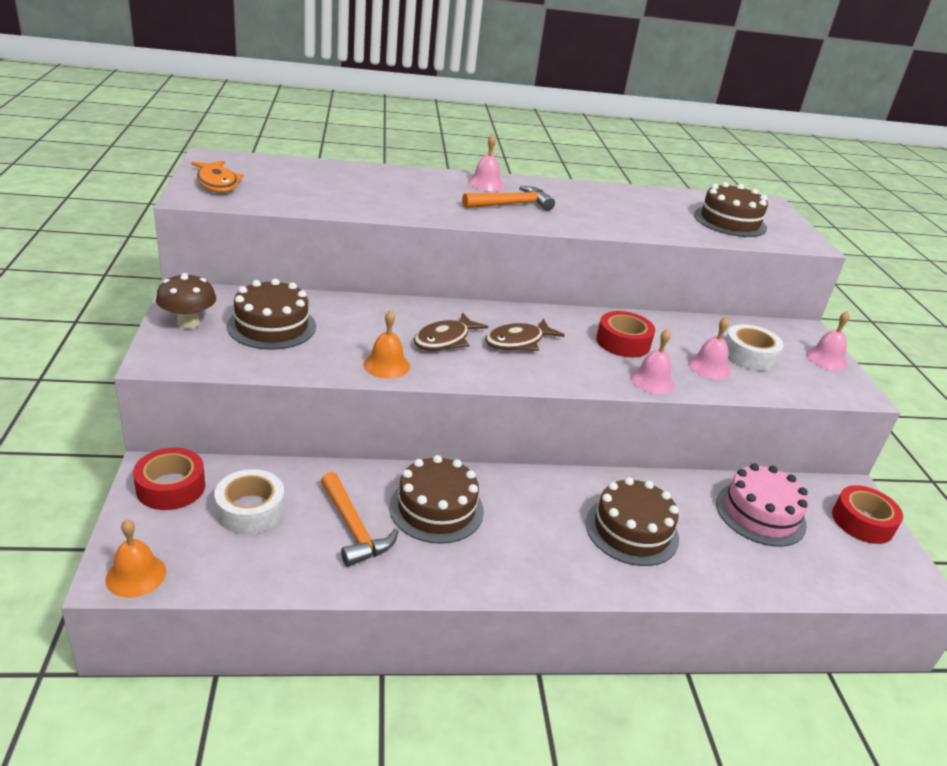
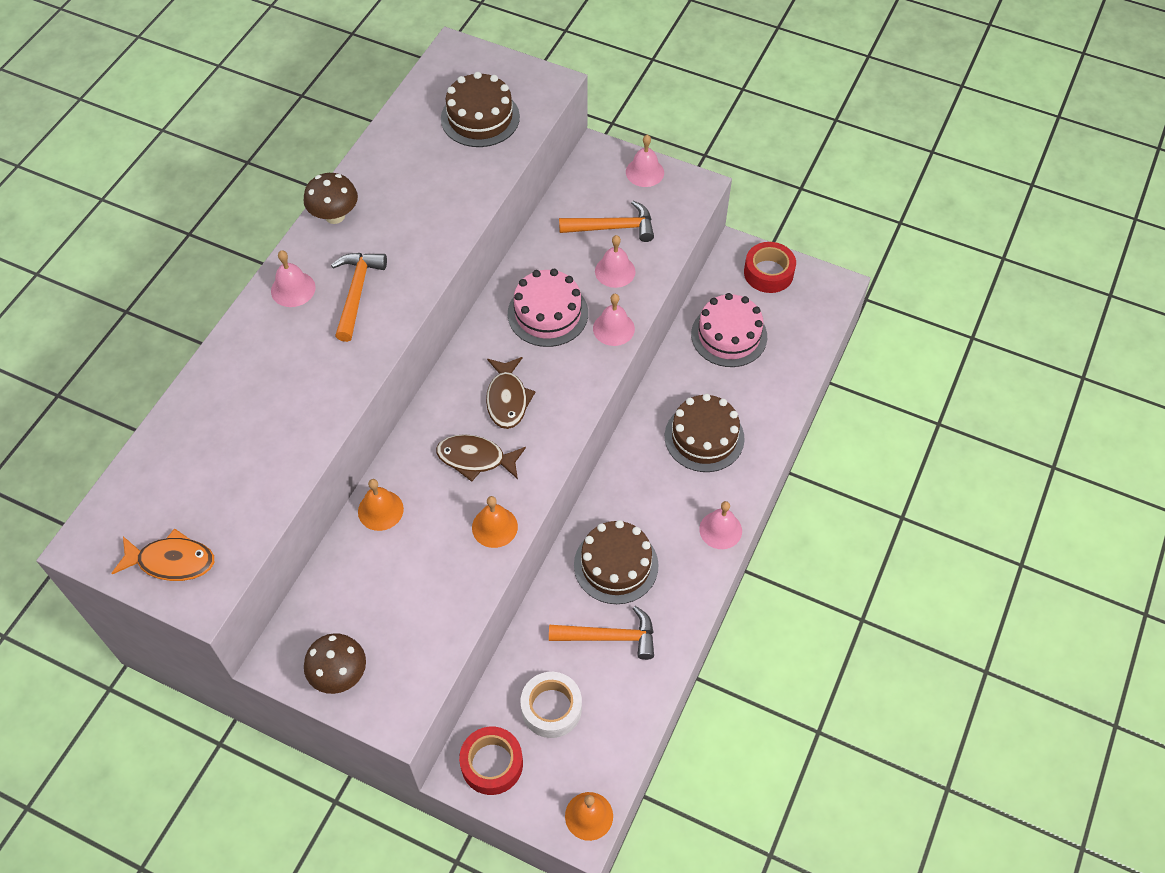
camera: 55 degrees left, 25 degrees up
brown cake [227,279,316,350] -> none
brown fish [414,312,488,351] -> brown fish turned 120 degrees clockwise [436,434,526,482]
red tape [596,311,655,357] -> pink cake [508,269,588,347]
white tape [725,324,784,371] -> orange hammer [559,200,654,242]
none -> brown mushroom [304,173,358,224]
none -> orange bell [358,479,404,531]
none -> pink bell [699,501,742,549]

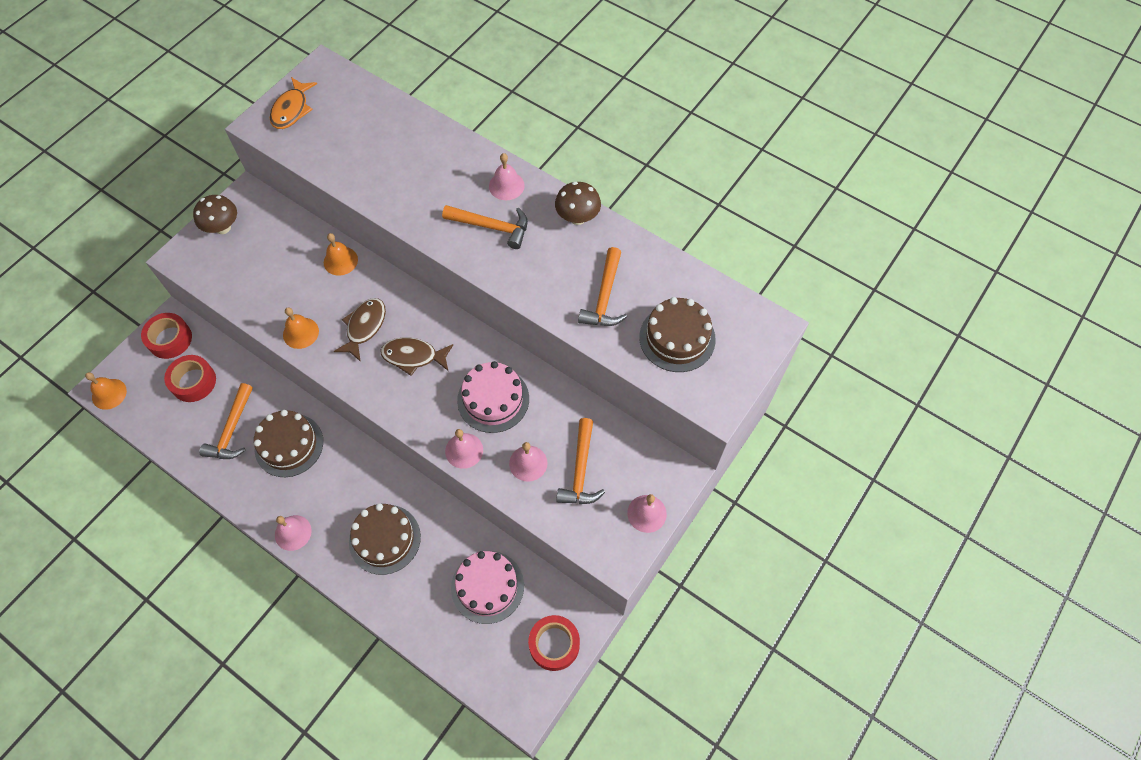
camera: 100 degrees right, 5 degrees up
white tape [521,672,582,738] -> red tape [164,355,216,402]
none -> orange hammer [578,247,627,326]

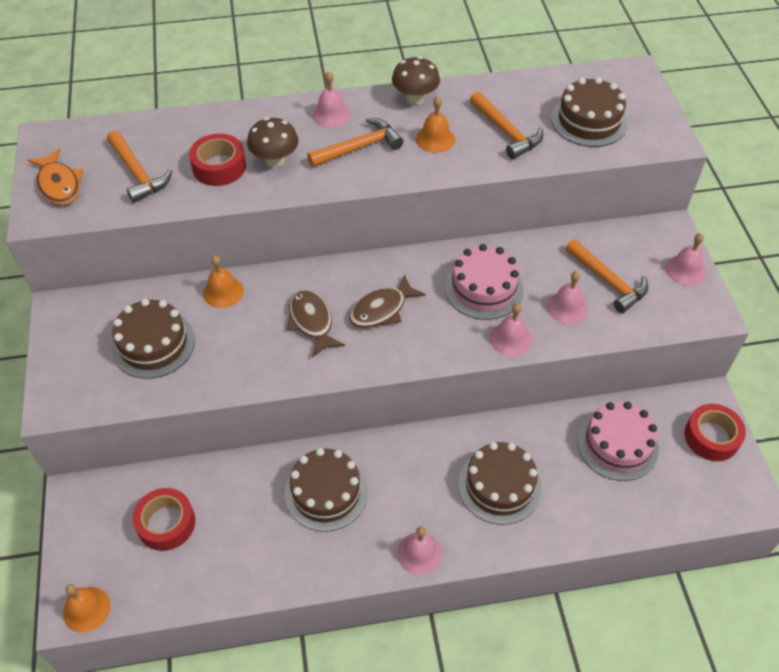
camera: 45 degrees left, 10 degrees down
red tape [141,313,192,359] -> red tape moved to [189,134,246,186]
brown mushroom [193,195,237,234] -> brown mushroom moved to [247,117,299,167]
orange hammer [199,383,253,459] -> orange hammer moved to [107,131,172,203]
orange bell [283,307,319,349] -> orange bell moved to [416,96,455,153]
none -> brown cake [111,299,195,379]

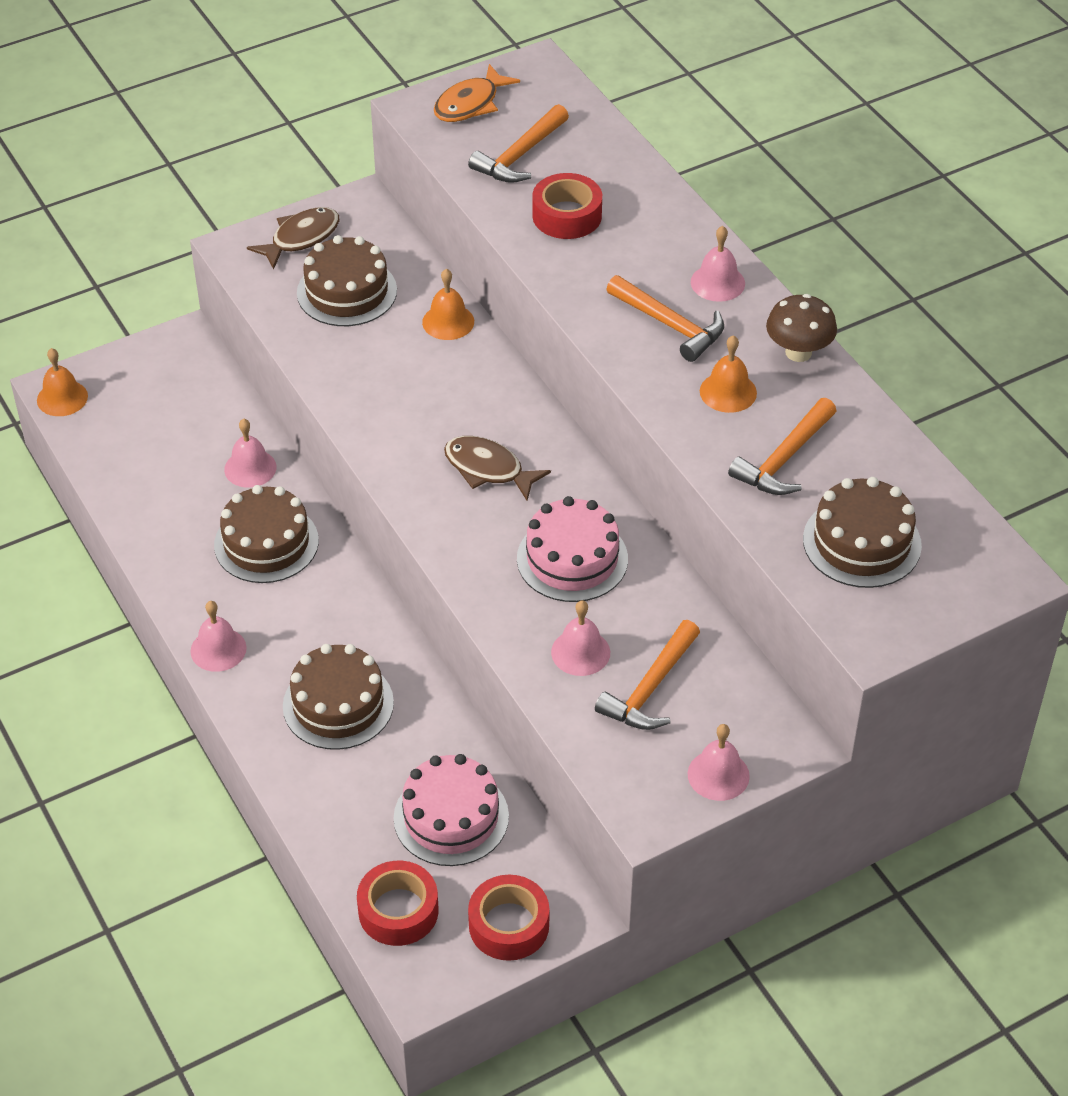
camera: 70 degrees right, 5 degrees down
red tape [133,488,195,551] -> red tape moved to [357,861,438,946]
brown mushroom [247,117,299,167] -> none
brown fish [287,289,345,357] -> brown fish moved to [247,207,339,269]
pink bell [490,303,532,356] -> pink bell moved to [224,419,277,488]

